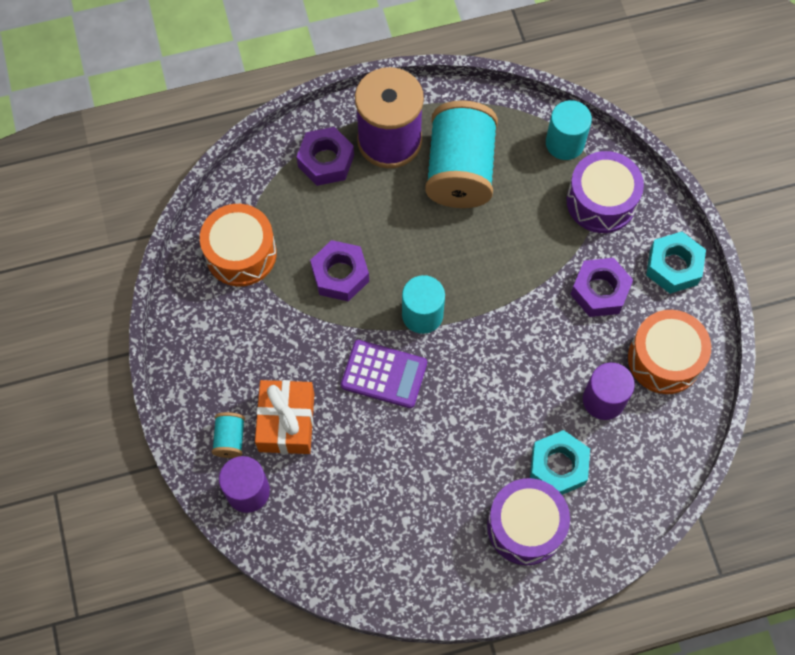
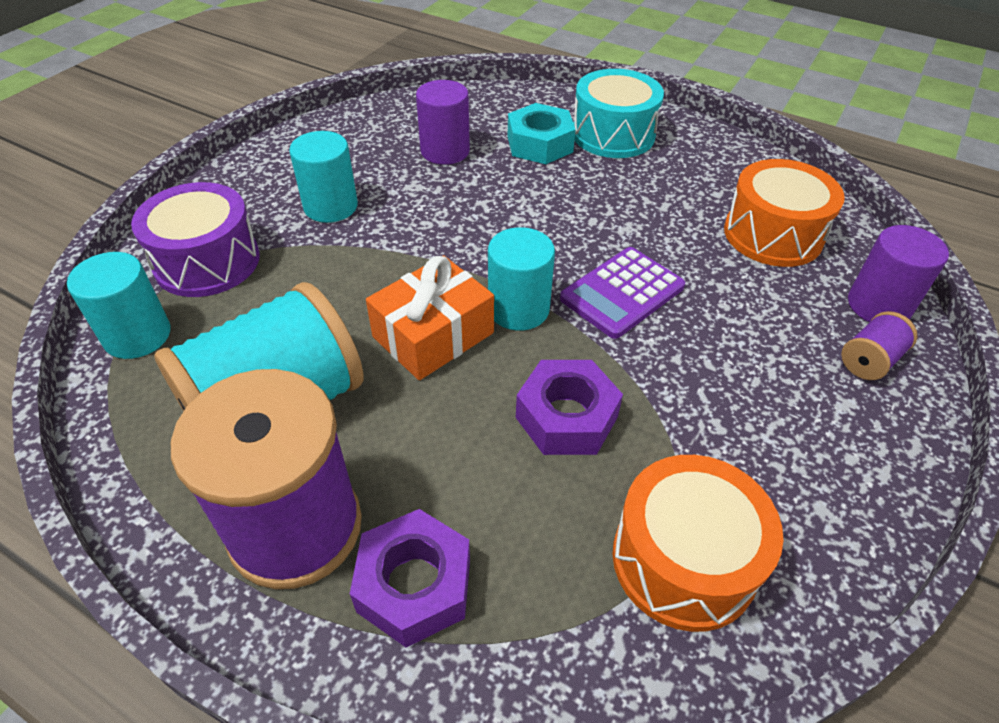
camera: 135 degrees left, 20 degrees down
turquoise spool [212,412,245,458] -> purple spool [841,311,917,380]
orange gift [255,380,314,454] -> orange gift moved to [366,255,494,380]
purple calculator [341,340,427,408] -> purple calculator turned 105 degrees counterclockwise [560,247,685,339]
purple drum [487,478,570,565] -> turquoise drum [573,69,664,158]
purple nut [570,258,633,317] -> turquoise cylinder [289,131,358,223]
orange drum [628,310,711,394] -> orange drum moved to [724,159,845,267]
turquoise nut [646,232,706,294] -> none

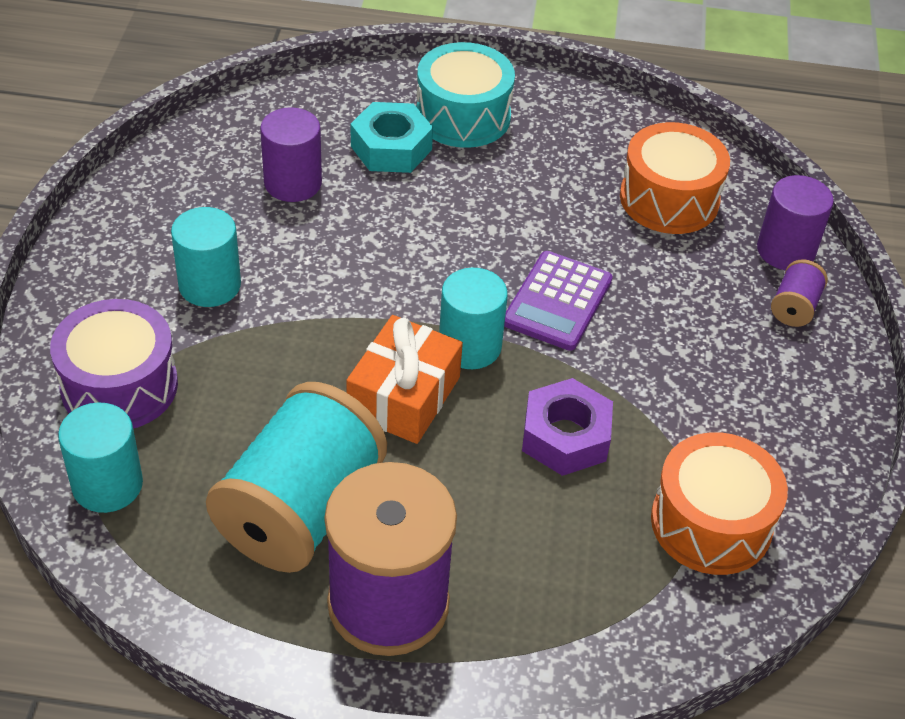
camera: 25 degrees left, 0 degrees up
purple nut [350,509,470,647] -> none

